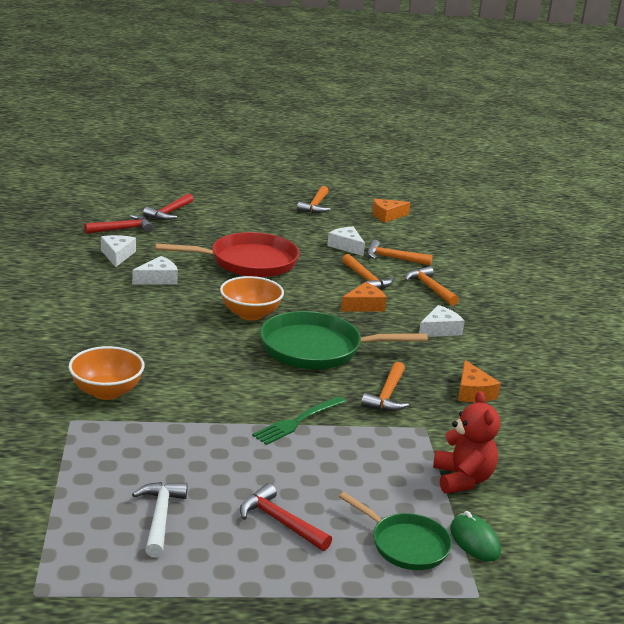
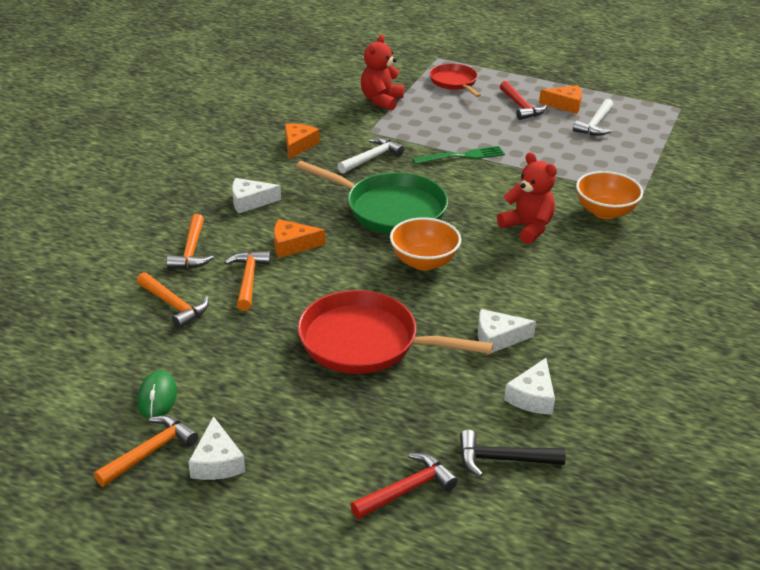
camera: 150 degrees left, 10 degrees up
red hammer [84,215,153,234] -> black hammer [460,430,566,477]
white cheese [327,227,365,256] -> white cheese moved to [188,416,245,480]
green pan [339,492,452,570] -> red pan [430,63,481,97]
orange hammer [361,362,409,411] -> white hammer [337,137,404,174]
orange cheese [372,199,411,223] -> orange cheese moved to [539,85,582,114]
green mouse [450,511,501,562] -> green mouse moved to [137,370,177,419]
none -> red teddy bear [497,152,557,244]

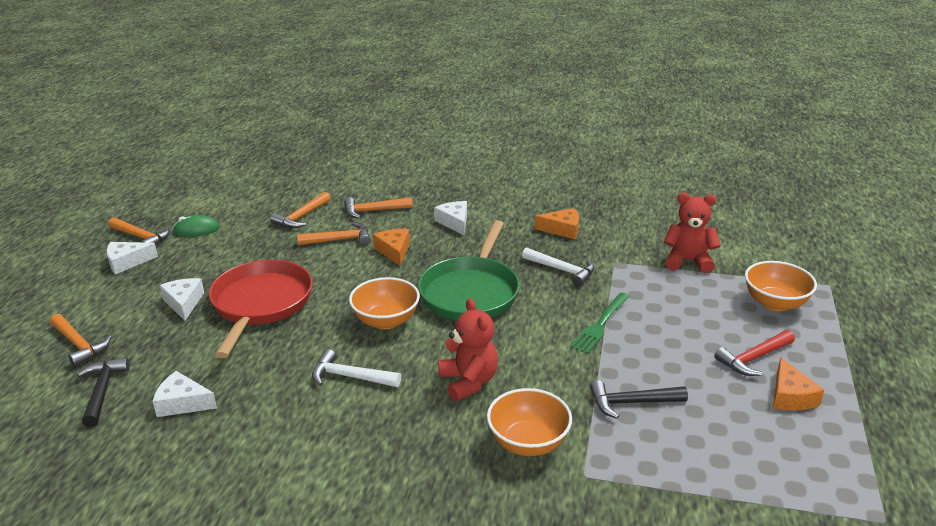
camera: 80 degrees right, 5 degrees down
red hammer [351,453,458,519] -> orange hammer [50,314,111,367]
green fork [413,146,505,164] -> green fork turned 60 degrees clockwise [570,293,630,354]
red pan [430,63,481,97] -> orange bowl [745,261,817,311]
white cheese [478,309,536,355] -> white cheese moved to [160,278,204,321]
red teddy bear [497,152,557,244] -> red teddy bear turned 60 degrees counterclockwise [439,298,498,402]
white hammer [573,99,613,136] -> white hammer moved to [312,349,401,387]
none -> black hammer [590,380,688,419]

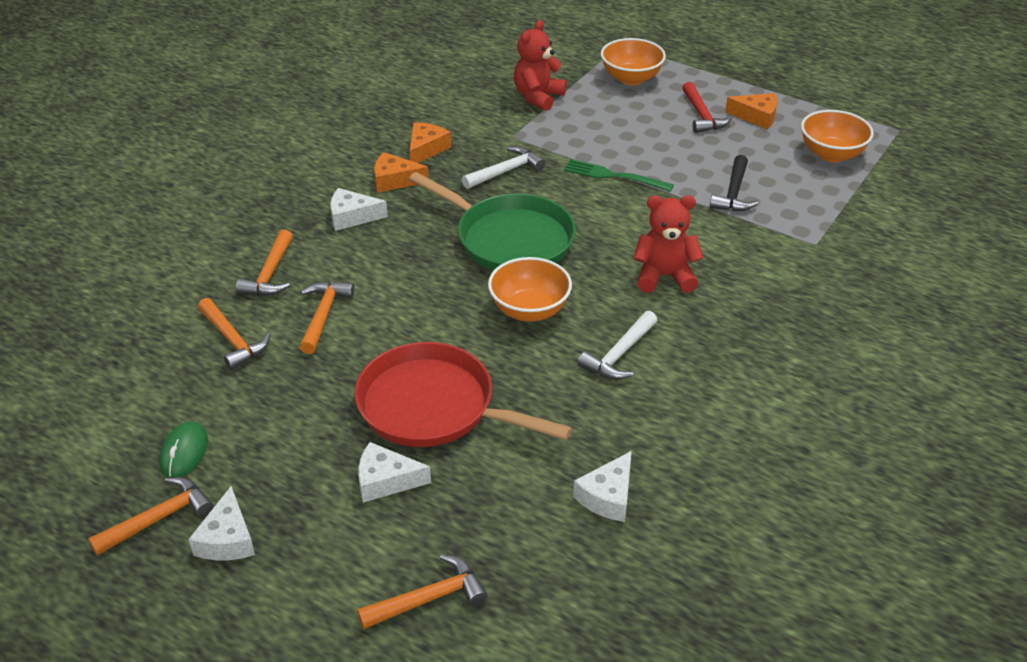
camera: 70 degrees left, 10 degrees up
black hammer [77,357,130,427] -> none
orange cheese [373,229,410,266] -> orange cheese moved to [374,152,429,193]
orange bowl [487,388,572,456] -> orange bowl moved to [801,110,874,162]
green fork [570,293,630,354] -> green fork turned 150 degrees clockwise [564,159,674,192]

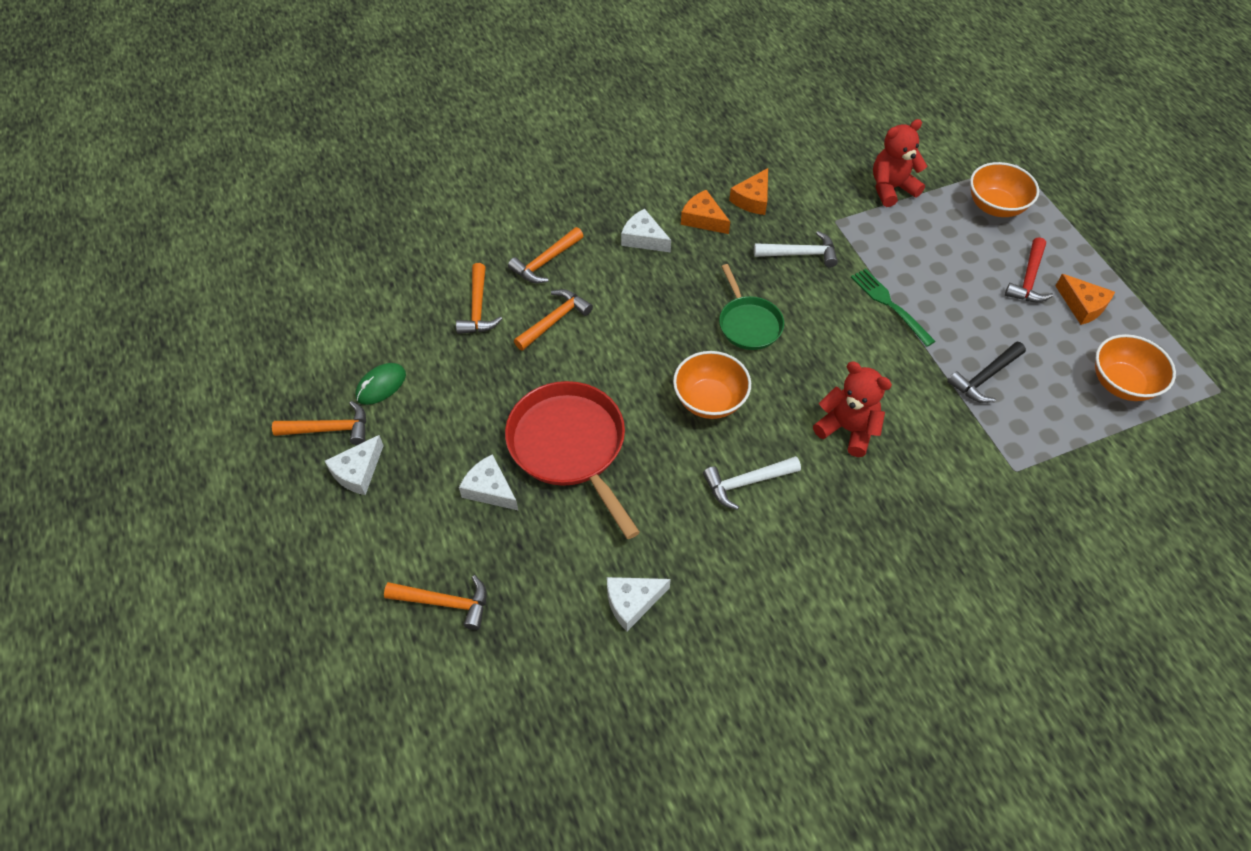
camera: 35 degrees right, 15 degrees up
orange cheese [409,122,451,163] -> orange cheese turned 150 degrees clockwise [729,168,768,215]
green pan [409,172,576,270] -> green pan [719,264,784,350], size x0.59

